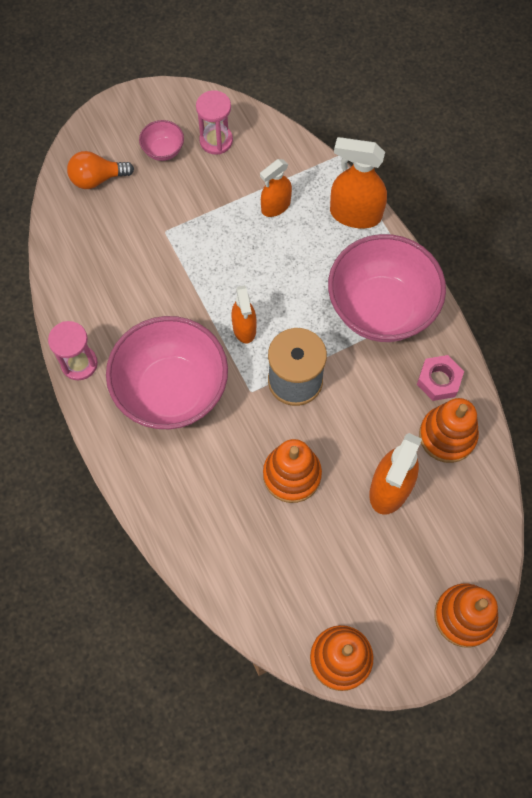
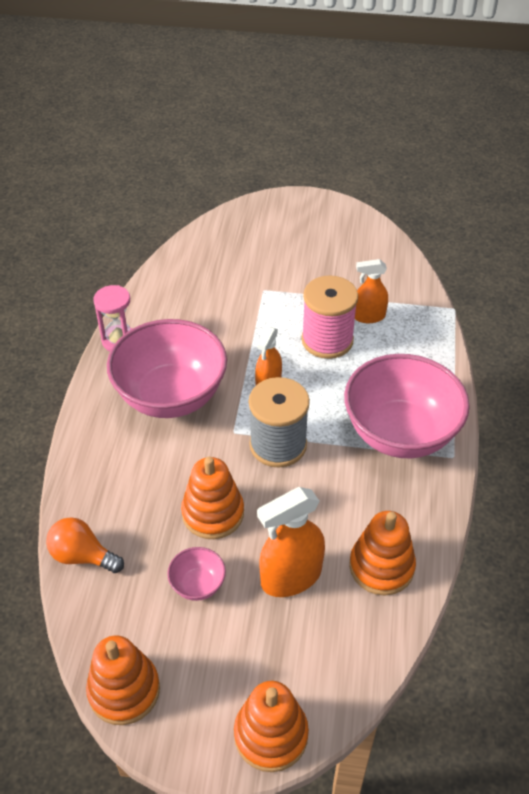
camera: 35 degrees right, 20 degrees down
orange light bulb [67,151,134,189] -> orange light bulb moved to [46,517,124,573]
pink bowl [139,120,184,161] -> pink bowl moved to [167,547,226,601]
pink hourglass [196,90,233,155] -> none
orange spray bottle [330,137,387,229] -> none
pink nut [417,355,464,401] -> none
none -> pink spool [301,275,358,359]

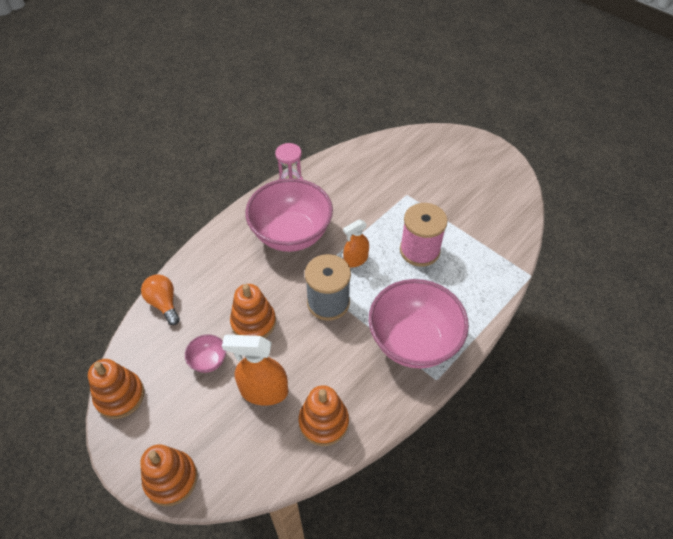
camera: 35 degrees right, 5 degrees up
orange spray bottle [355,259,388,323] -> none

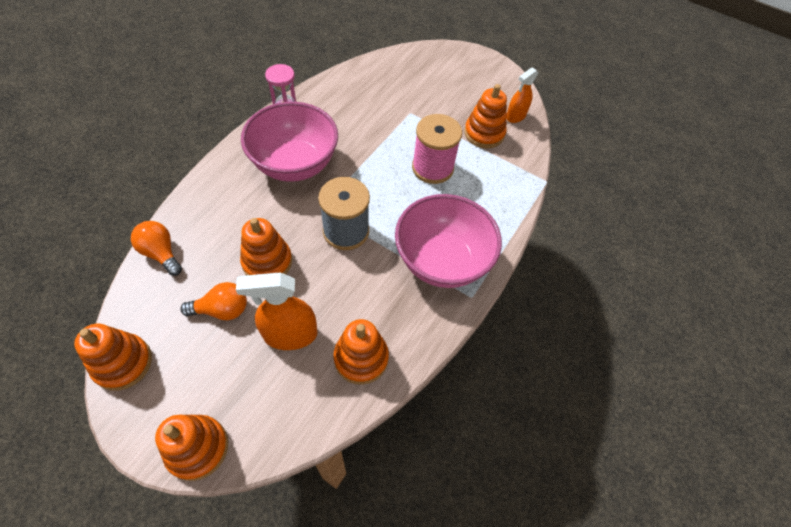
camera: 15 degrees left, 5 degrees up
pink bowl [185,334,226,373] -> orange light bulb [180,282,247,320]
orange spray bottle [343,219,369,267] -> orange spray bottle moved to [506,67,539,123]
none -> orange stacking toy [464,84,507,148]

